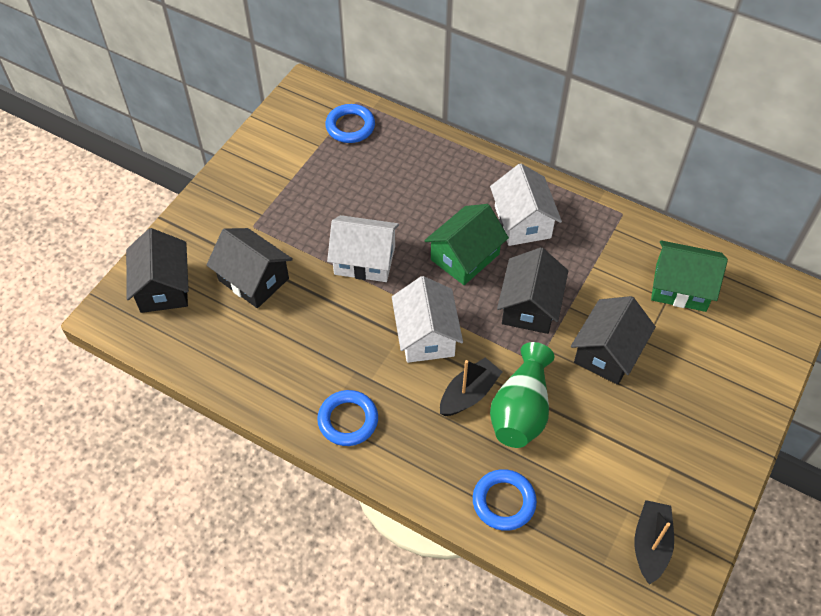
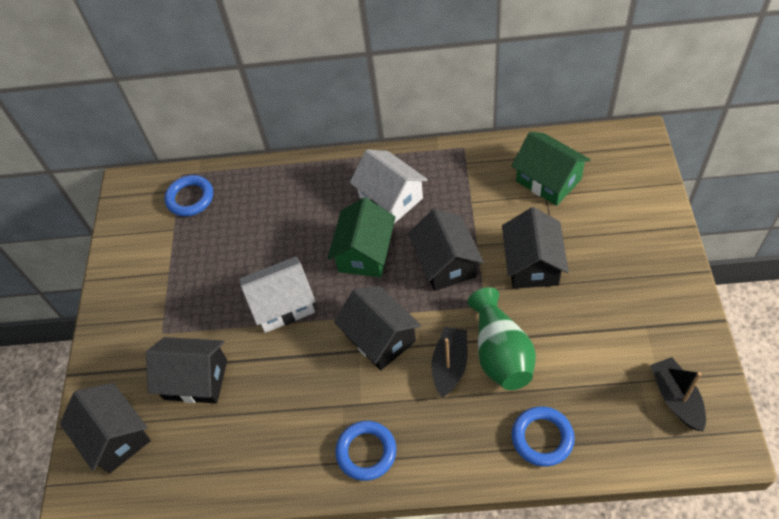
camera: 25 degrees left, 0 degrees up
white house [392,276,463,363] -> black house [334,286,421,371]
green house [651,240,728,312] -> green house turned 60 degrees clockwise [511,132,591,206]

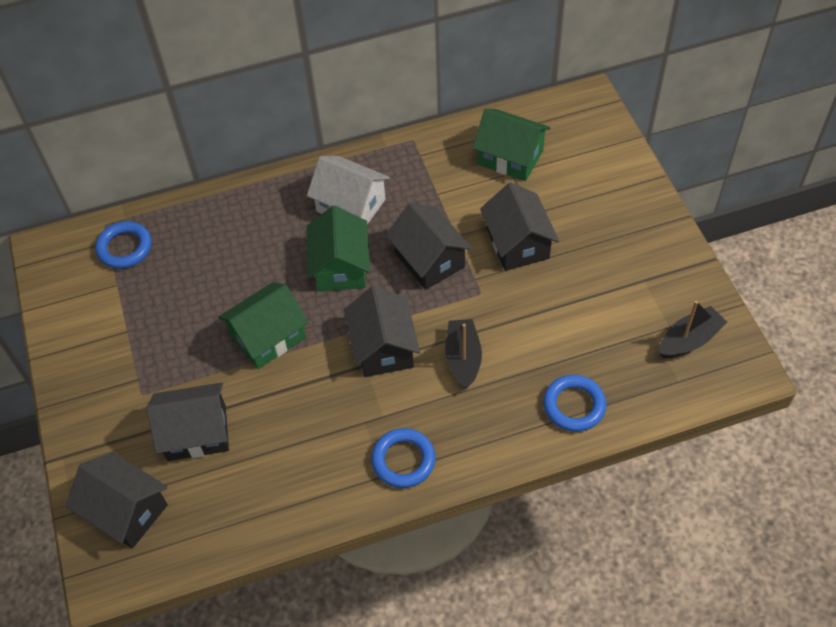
camera: 20 degrees left, 0 degrees up
white house [240,257,315,333] -> green house [218,282,309,369]
black house [334,286,421,371] -> black house turned 45 degrees clockwise [344,286,420,377]
green vase [468,287,536,390] -> none
black boat [650,357,706,431] -> black boat turned 90 degrees clockwise [659,301,727,358]

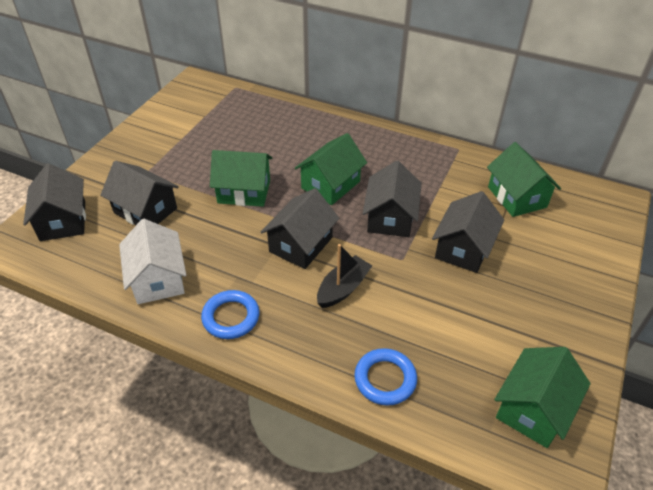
camera: 40 degrees right, 10 degrees down
blue ring [95,221,152,269] -> none
white house [307,156,390,224] -> white house moved to [119,219,186,304]
black boat [659,301,727,358] -> green house [494,347,591,448]

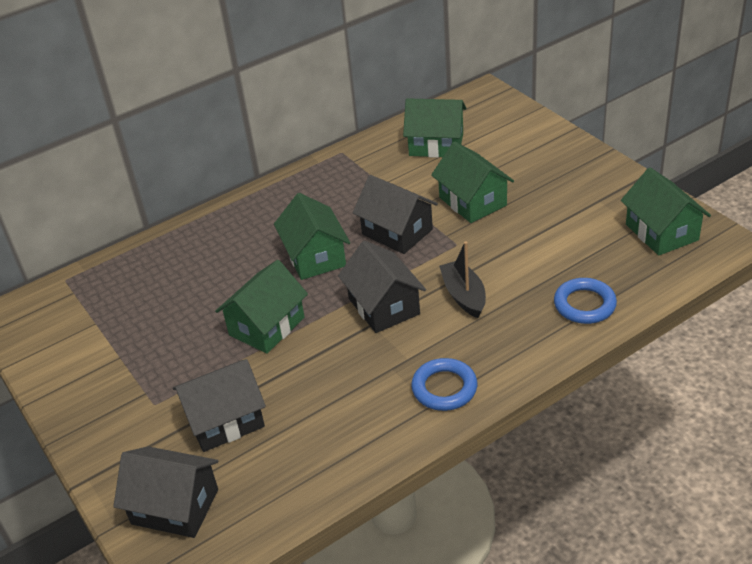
camera: 55 degrees left, 5 degrees down
white house [119,219,186,304] -> none
black house [432,191,504,273] -> green house [431,141,514,223]

